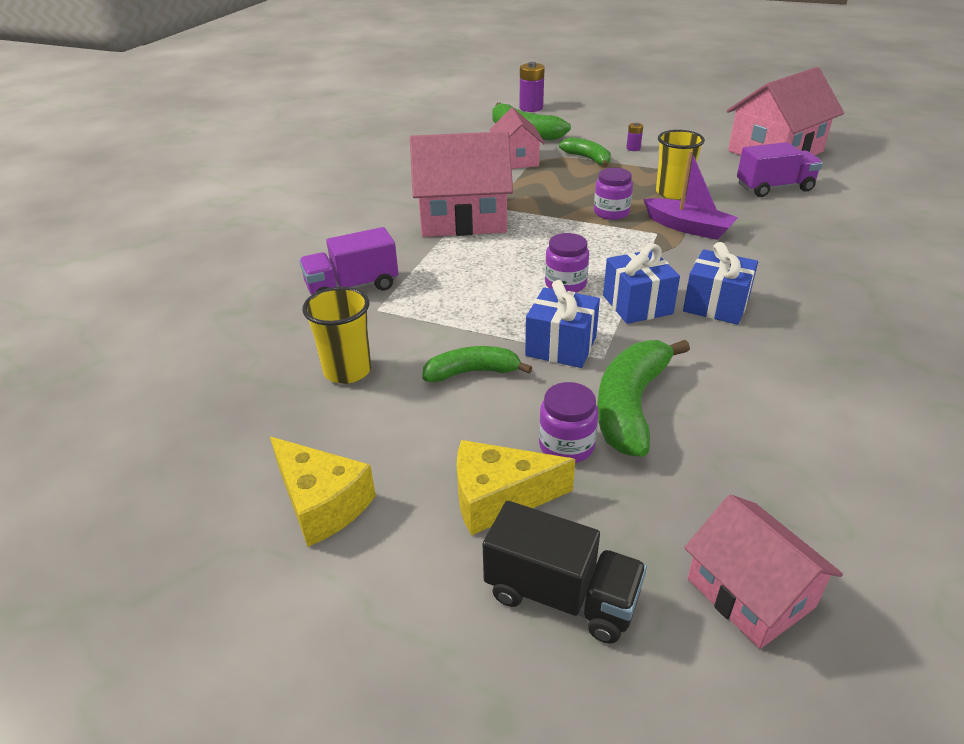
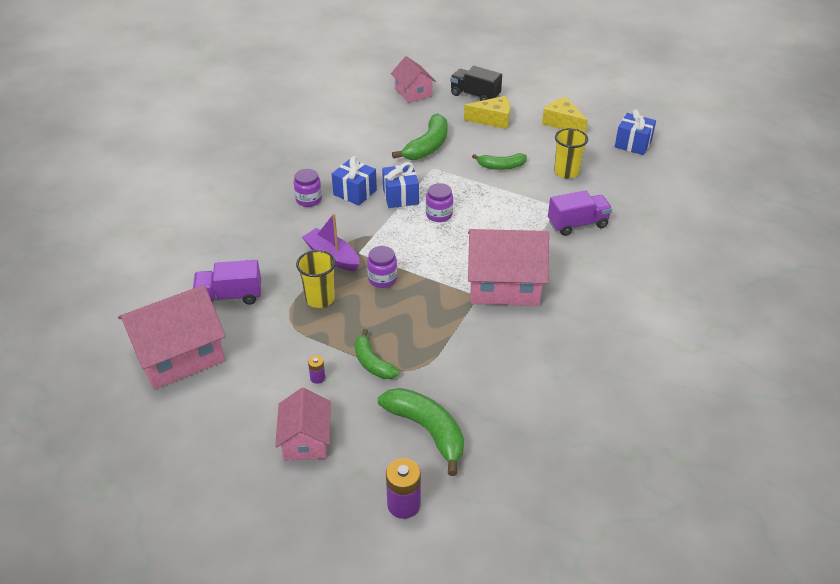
camera: 175 degrees left, 5 degrees up
pink house [490,108,545,169] -> pink house moved to [275,388,331,461]
blue gift [525,280,600,368] -> blue gift moved to [615,109,656,155]
purple jar [539,382,598,463] -> purple jar moved to [294,169,322,207]

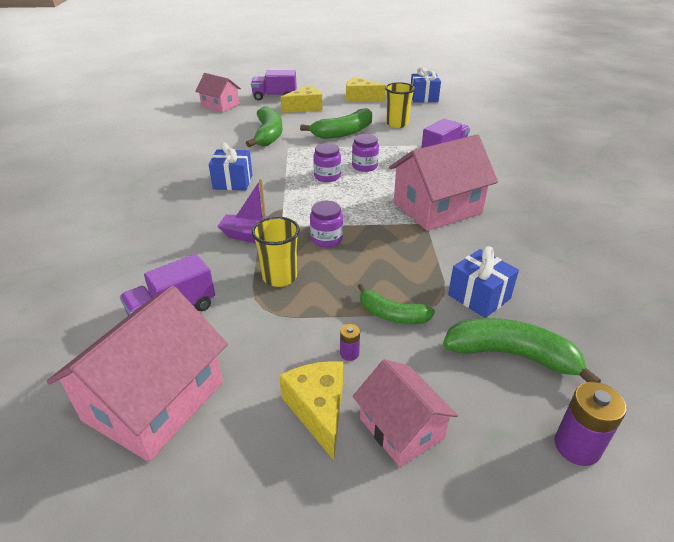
camera: 30 degrees left, 5 degrees down
purple jar [294,169,322,207] -> purple jar moved to [352,134,379,172]
blue gift [382,162,419,208] -> blue gift moved to [448,246,519,318]
black truck [450,66,502,101] -> purple truck [251,70,297,100]
green banana [472,153,527,170] -> green banana [300,108,372,139], size x1.57
none -> yellow cheese [279,361,343,460]

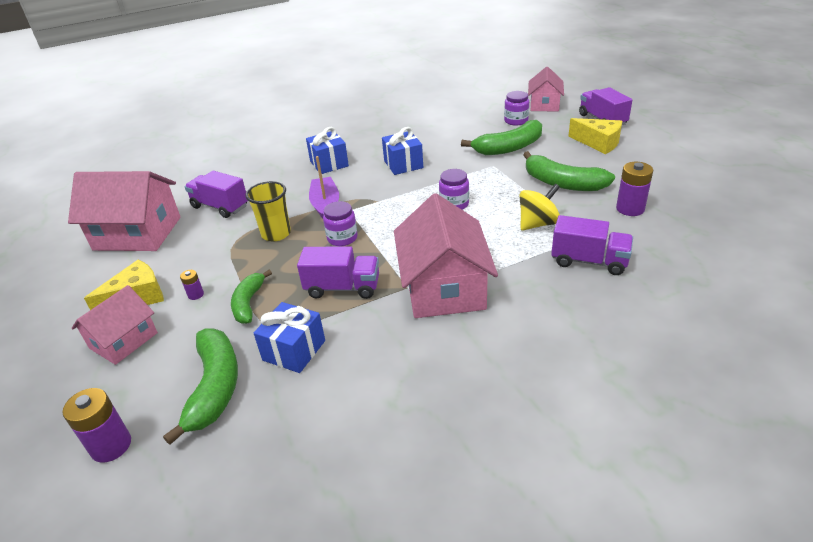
camera: 70 degrees right, 0 degrees up
yellow cheese [346,77,386,102] -> none
purple jar [352,134,379,172] -> purple jar moved to [504,91,529,126]
yellow cup [385,82,415,128] -> purple battery [616,162,653,216]
pink house [389,135,498,231] -> pink house turned 45 degrees clockwise [394,193,498,318]
blue gift [411,67,441,103] -> blue gift moved to [306,127,349,174]
none -> purple truck [297,246,379,299]
none -> yellow spinning top [520,184,560,231]

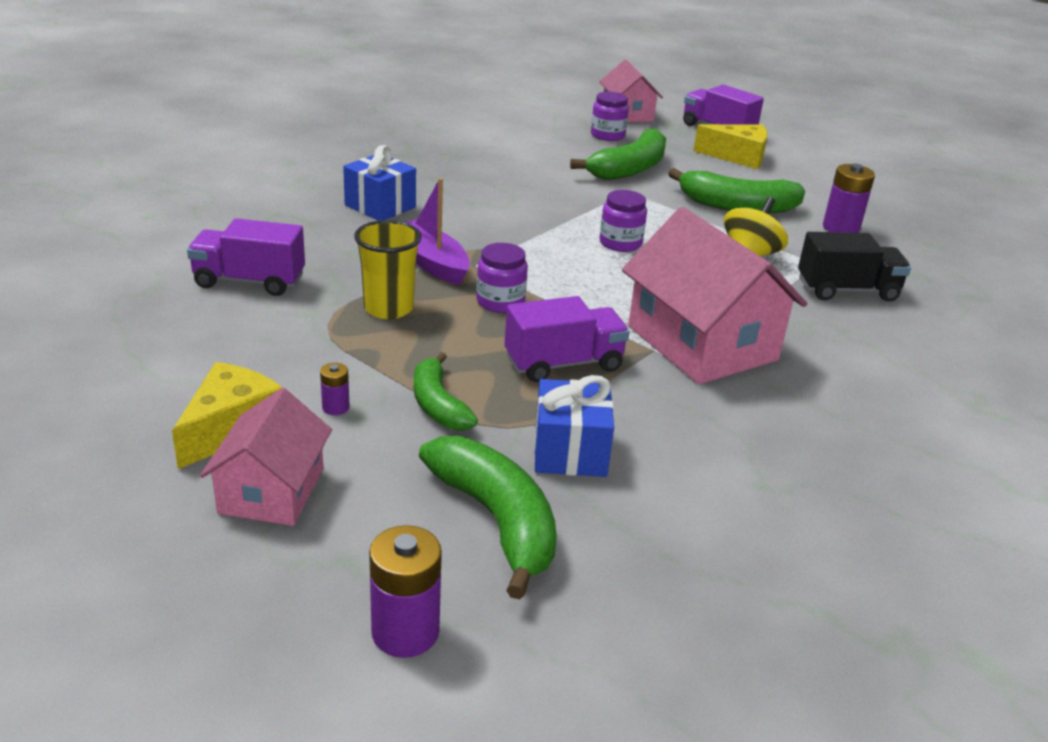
camera: 30 degrees left, 5 degrees down
pink house [68,171,180,251] -> none
blue gift [382,127,423,175] -> none
purple truck [551,215,633,275] -> black truck [798,232,911,302]

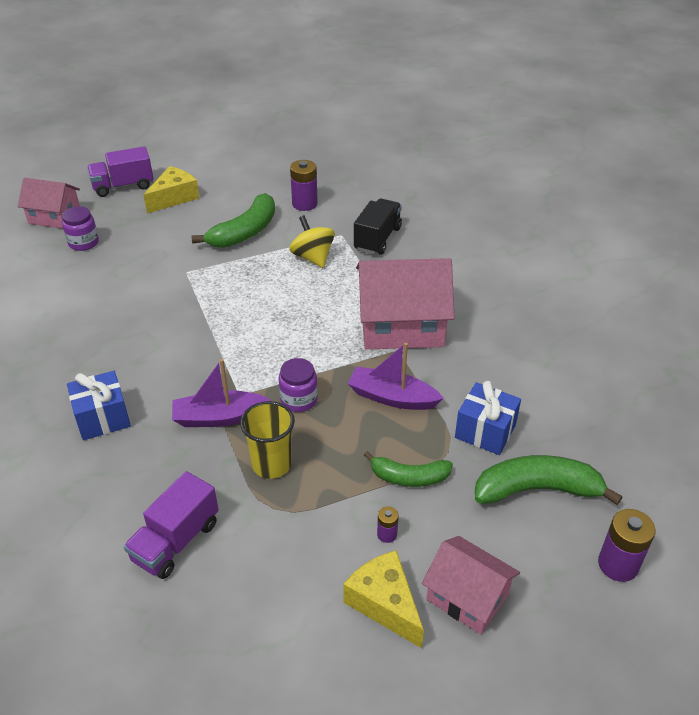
camera: 60 degrees left, 10 degrees up
purple truck [504,296,629,382] -> purple boat [348,342,444,410]
green banana [570,128,666,180] -> none
purple jar [600,190,647,252] -> none

